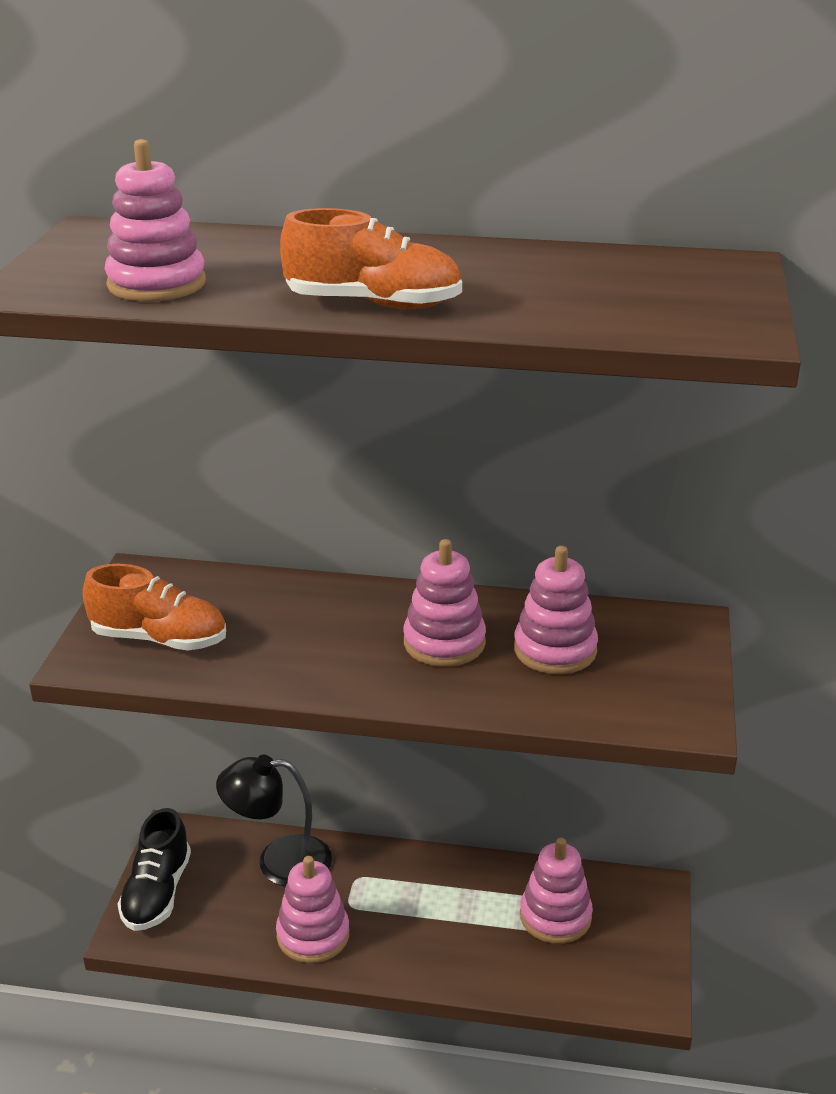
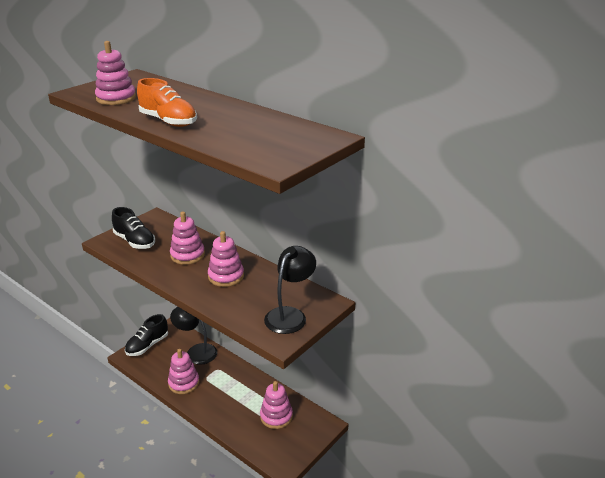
camera: 30 degrees right, 0 degrees up
orange shoe [83,564,226,651] -> black shoe [112,207,155,249]
pink stacking toy [514,546,598,674] -> pink stacking toy moved to [170,212,205,265]
none -> black lamp [264,246,316,334]

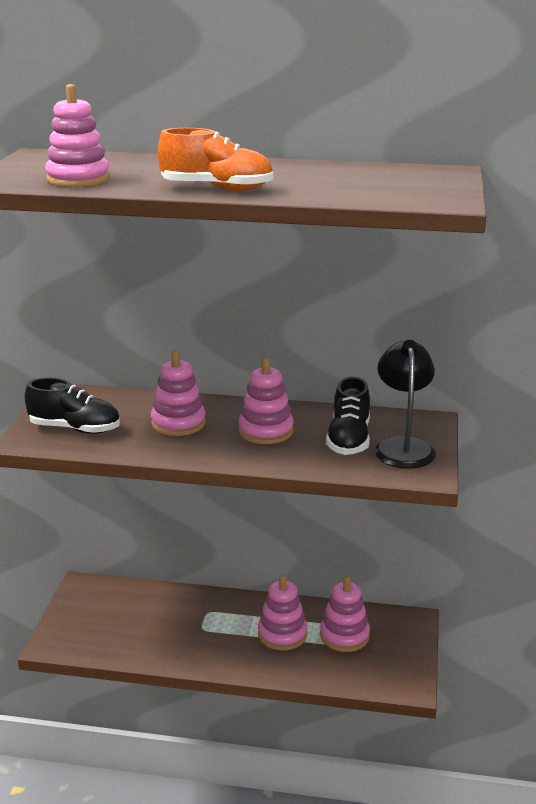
camera: 30 degrees left, 5 degrees down
black shoe [125,314,168,356] -> black shoe moved to [326,377,370,455]
pink stacking toy [168,349,199,394] -> pink stacking toy moved to [258,575,307,650]
black lamp [170,307,217,365] -> none

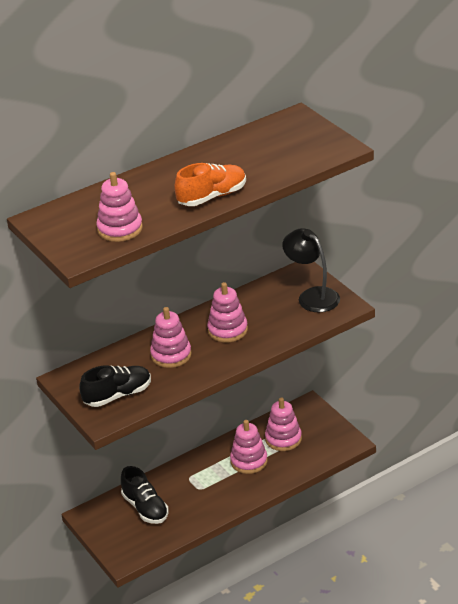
camera: 40 degrees left, 10 degrees up
black shoe [326,377,370,455] -> black shoe moved to [121,466,169,524]

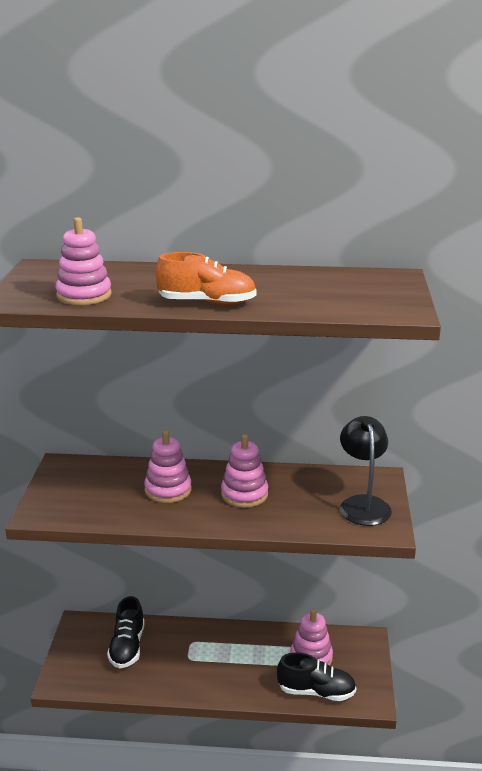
camera: 35 degrees right, 10 degrees down
black shoe [79,365,151,407] -> black shoe moved to [277,652,356,701]
pink stacking toy [230,420,268,474] -> none

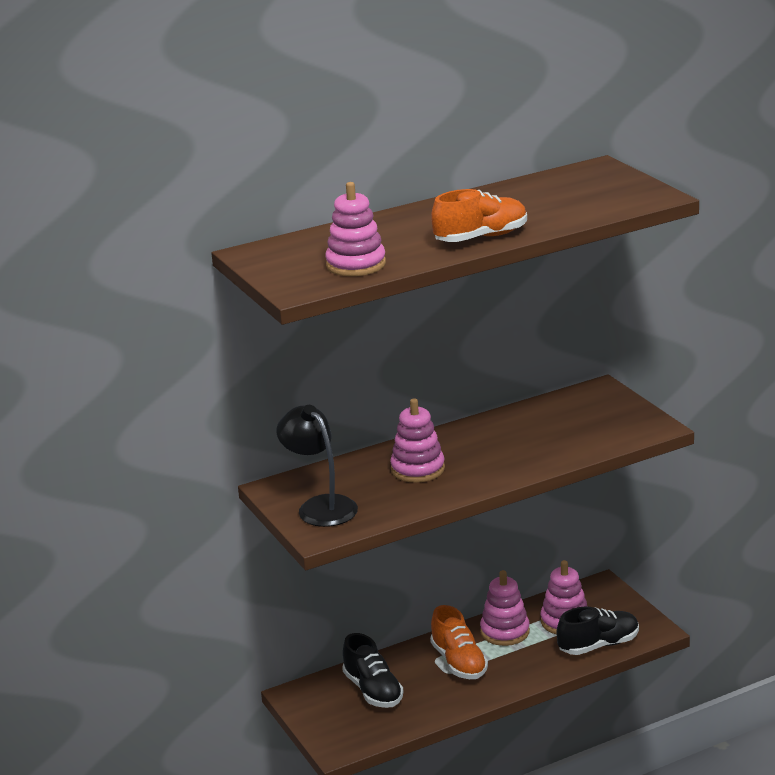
camera: 30 degrees left, 0 degrees up
pink stacking toy [221,434,268,508] -> pink stacking toy moved to [480,570,530,646]
black lamp [340,416,392,526] -> black lamp moved to [277,405,358,527]
none -> orange shoe [430,605,488,679]

